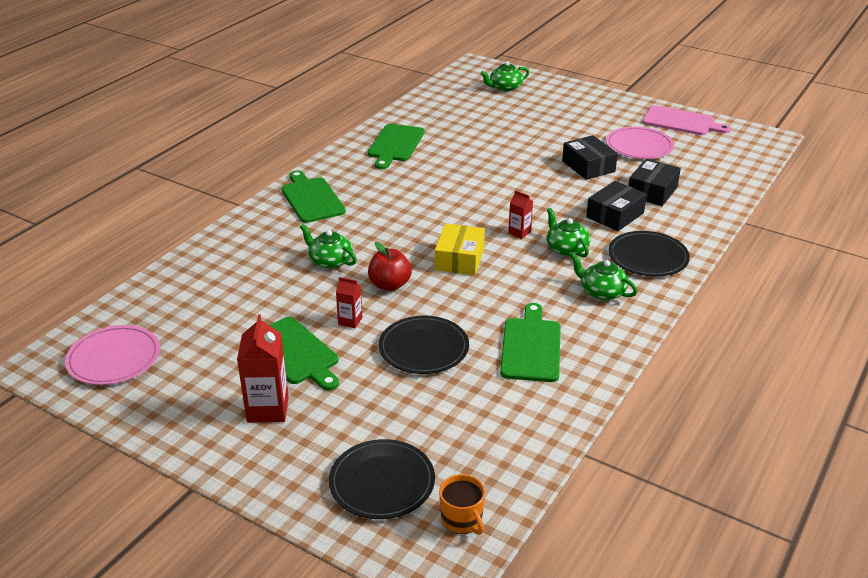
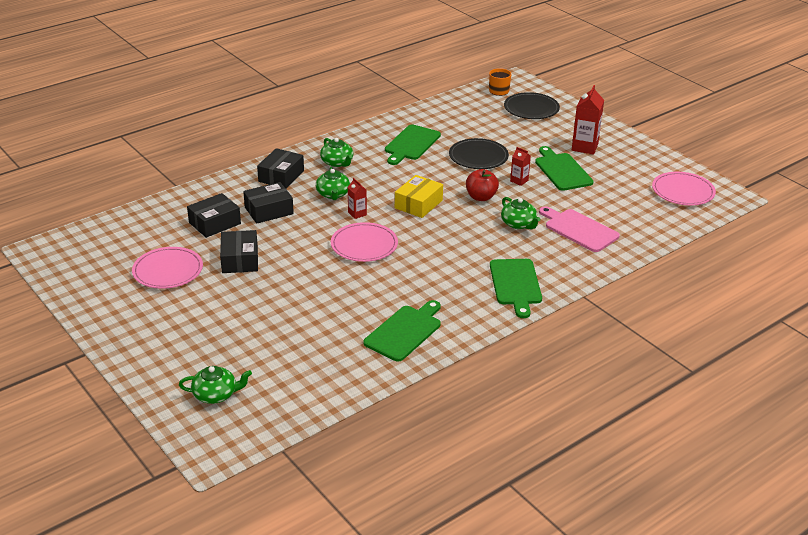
camera: 160 degrees left, 0 degrees up
black plate [608,231,690,277] -> black box [257,148,304,188]
pink cutting board [642,105,731,135] -> pink cutting board moved to [539,206,620,252]
none -> pink plate [331,222,398,262]

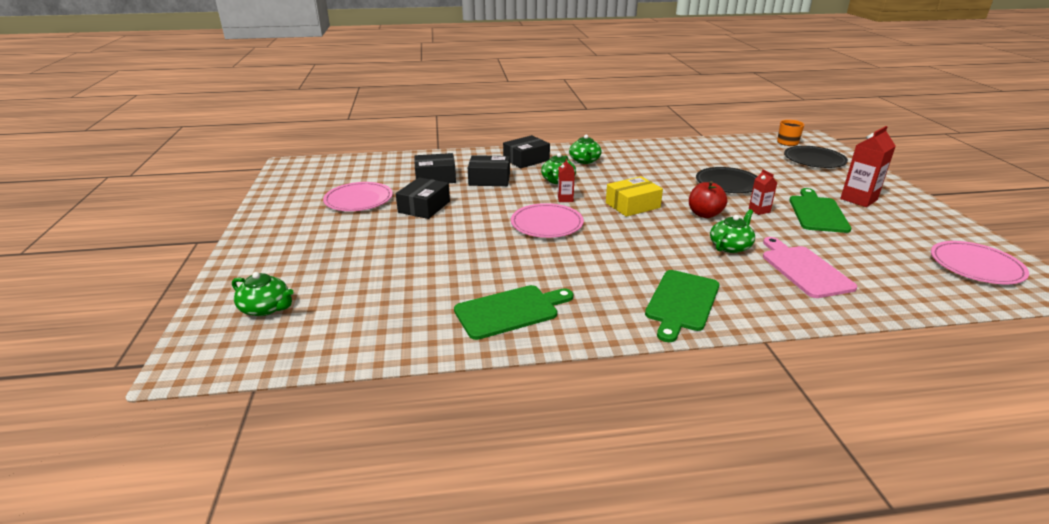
camera: 30 degrees right, 5 degrees down
green cutting board [385,125,441,165] -> none
green teapot [501,197,541,229] -> green teapot turned 135 degrees counterclockwise [710,209,755,253]

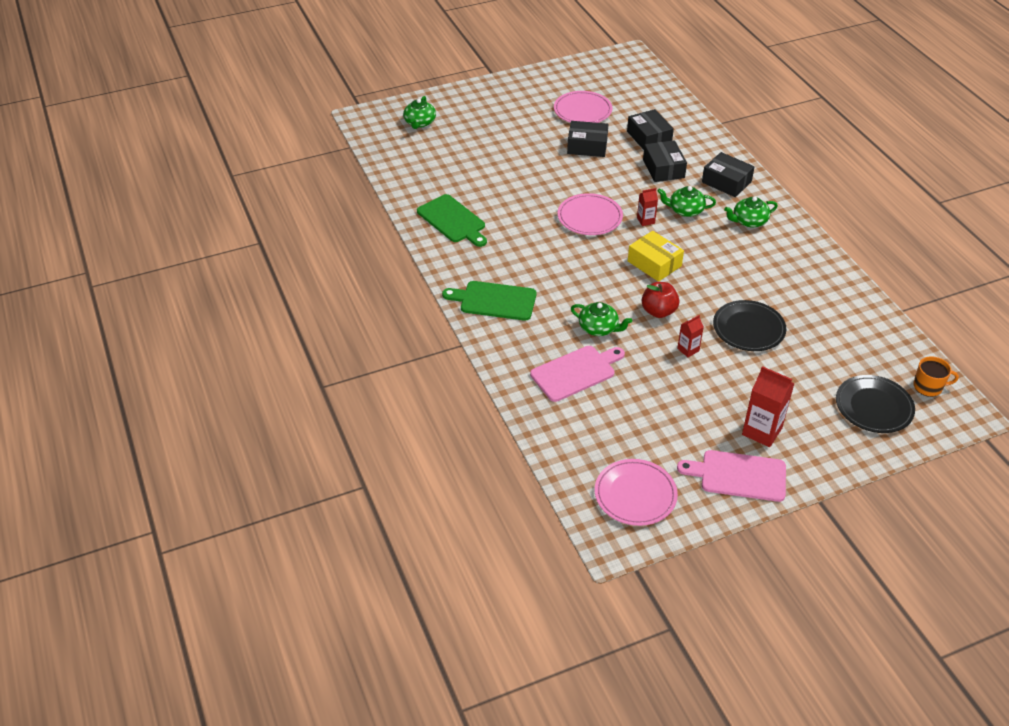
camera: 75 degrees right, 15 degrees up
green cutting board [789,188,852,233] -> none
none -> pink cutting board [677,450,786,502]

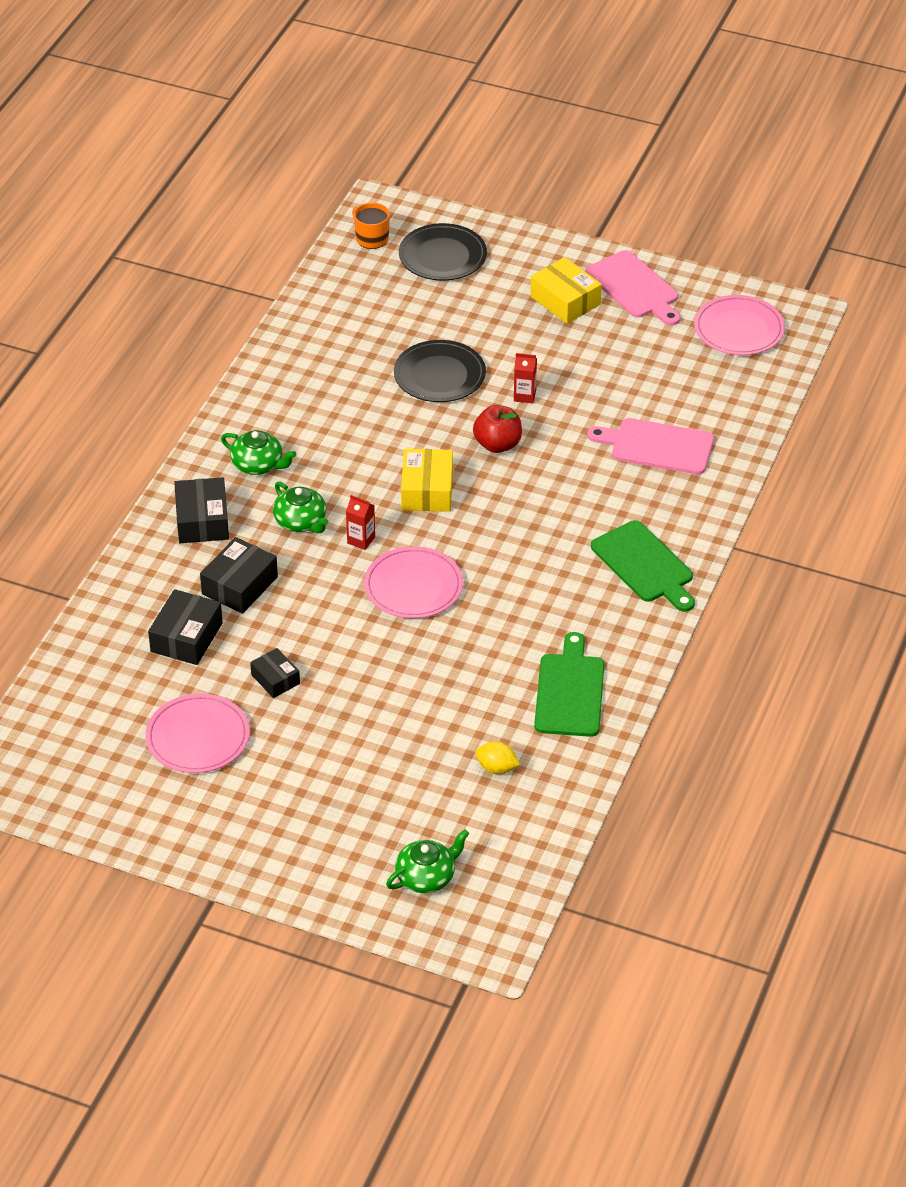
camera: 135 degrees left, 0 degrees up
black box [567,121,608,157] -> black box [250,648,300,698], size x0.63
green teapot [571,302,632,336] -> none
red carton [742,366,795,447] -> yellow box [530,257,602,324]
none -> yellow lemon [476,741,520,774]

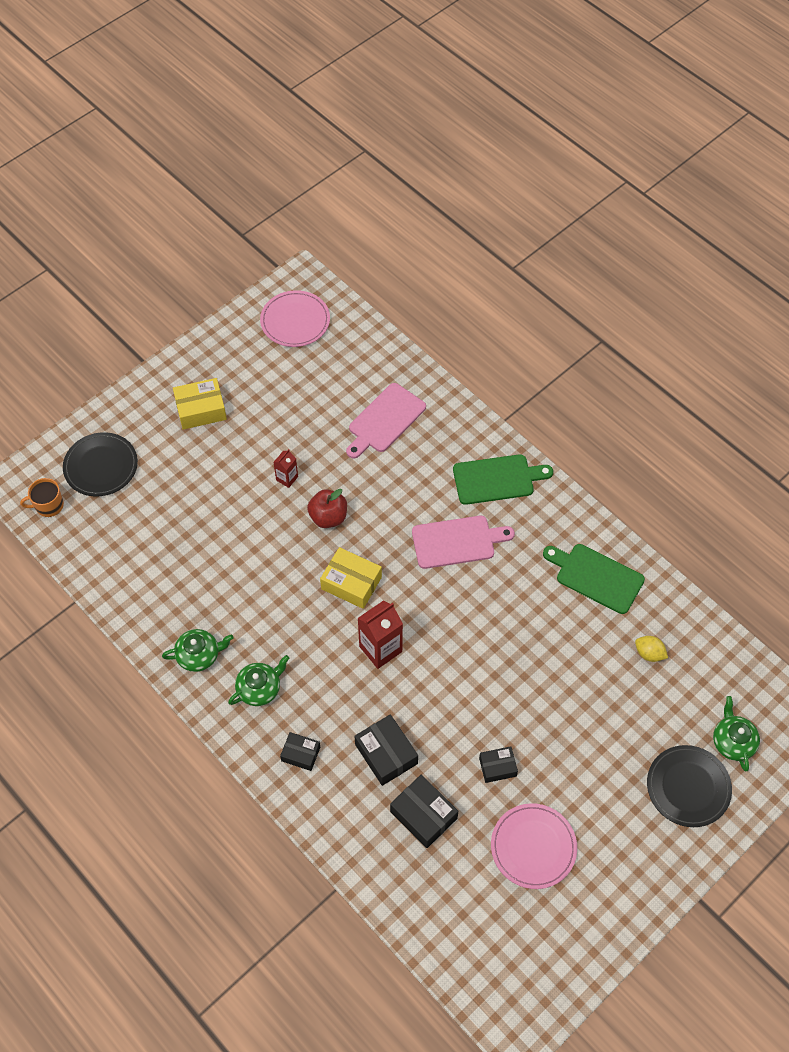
camera: 65 degrees left, 15 degrees up
black box [174,477,229,543] -> black box [280,732,320,771], size x0.63
green teapot [273,481,328,533] -> green teapot moved to [162,629,234,672]
red carton [346,495,375,550] -> red carton [358,600,403,669], size x1.82
pink plate [364,546,463,618] -> none
black plate [394,340,486,402] -> black plate moved to [647,745,732,827]
yellow lemon [476,741,520,774] -> yellow lemon turned 75 degrees clockwise [635,636,668,662]
pink cutting board [586,250,680,325] -> pink cutting board moved to [412,516,515,569]

